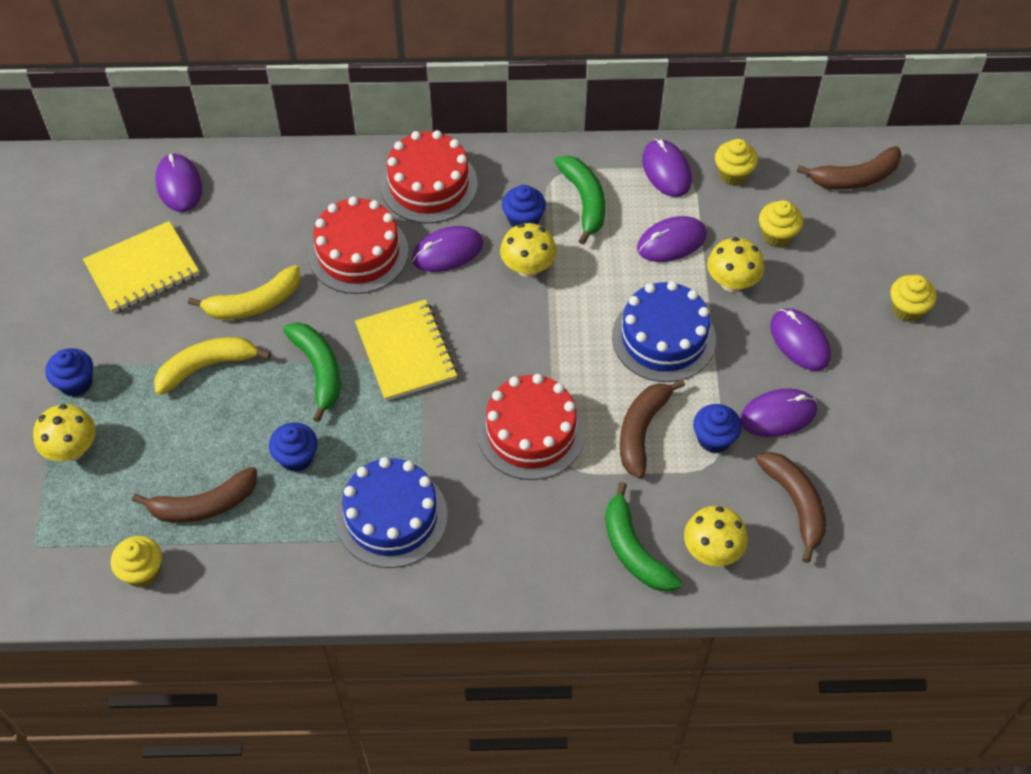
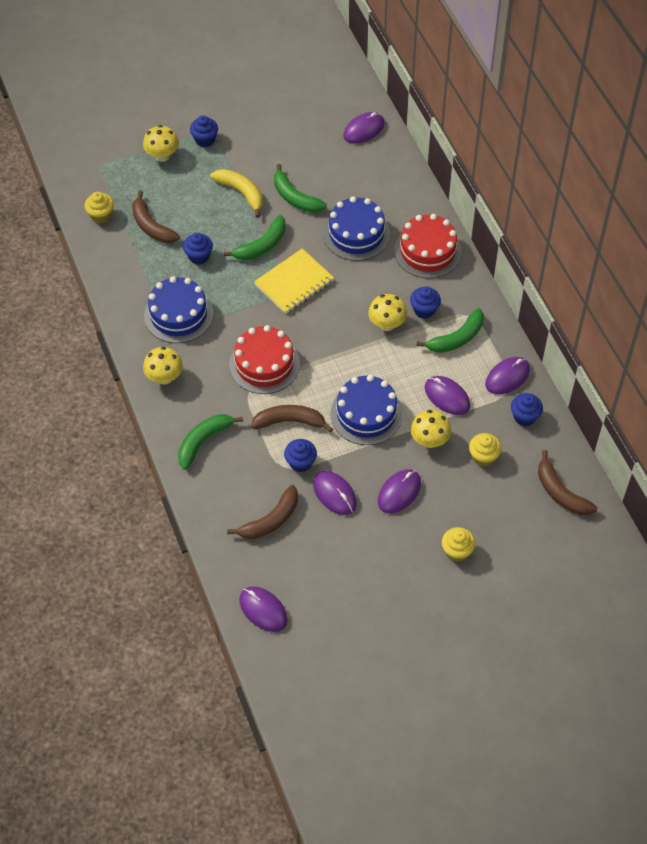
camera: 70 degrees right, 0 degrees up
yellow notebook [83,221,199,313] -> none
yellow banana [188,265,301,319] -> green banana [274,164,327,213]
red cake [308,197,409,294] -> blue cake [323,196,390,261]
purple mouse [412,226,483,272] -> purple mouse moved to [239,586,288,632]
yellow mushroom [684,506,748,566] -> yellow mushroom moved to [143,347,183,385]
yellow cupcake [715,139,758,186] -> blue cupcake [511,393,543,426]

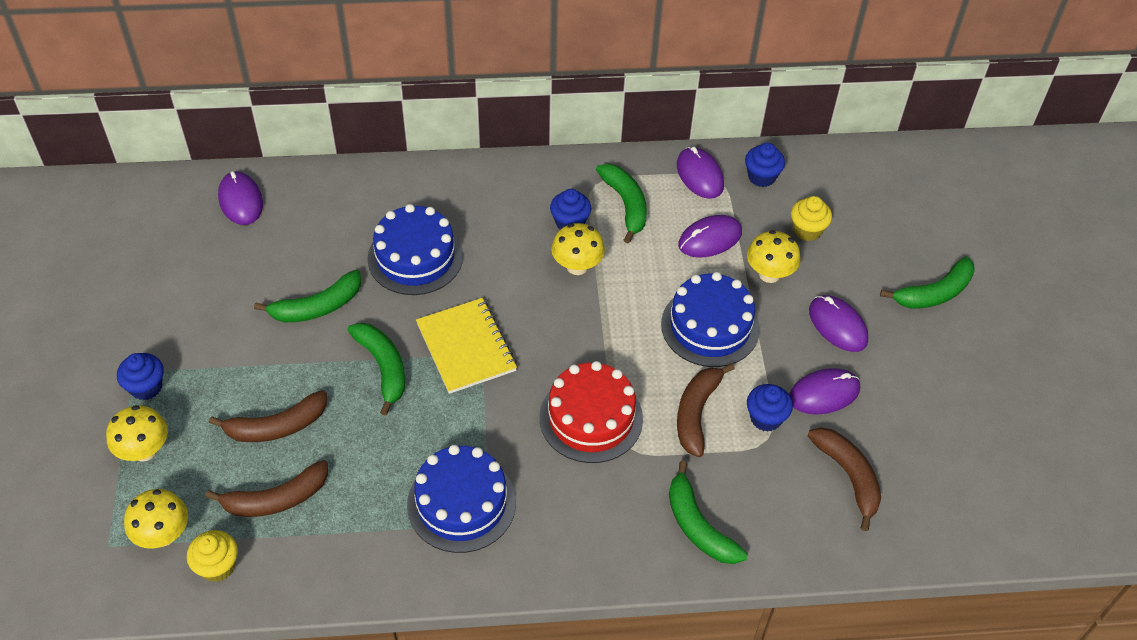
camera: 75 degrees left, 5 degrees down
yellow mushroom [143,347,183,385] -> yellow mushroom moved to [124,489,188,548]
blue cupcake [183,233,213,265] -> none
yellow banana [210,169,263,218] -> none
purple mouse [239,586,288,632] -> none
red cake [394,214,462,278] -> none
yellow cupcake [442,527,476,562] -> green banana [880,256,974,309]
brown banana [538,450,597,515] -> brown banana moved to [209,390,327,442]

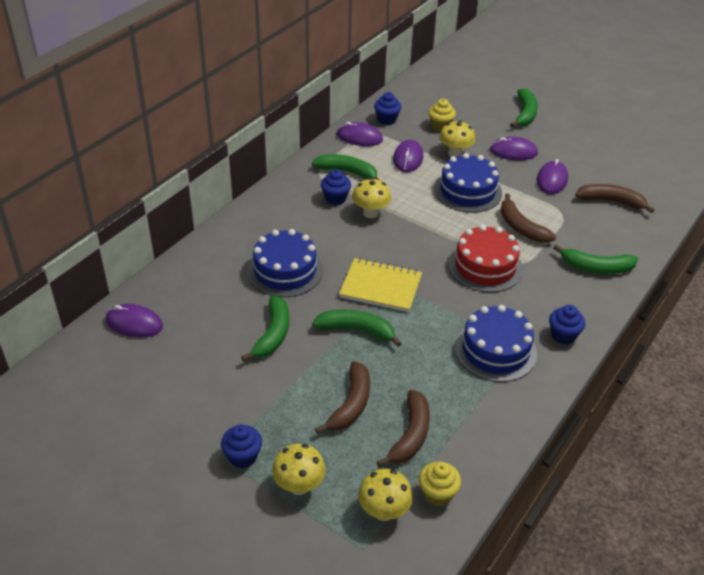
camera: 50 degrees left, 10 degrees down
blue cupcake [747,384,793,432] -> blue cupcake moved to [549,305,585,345]

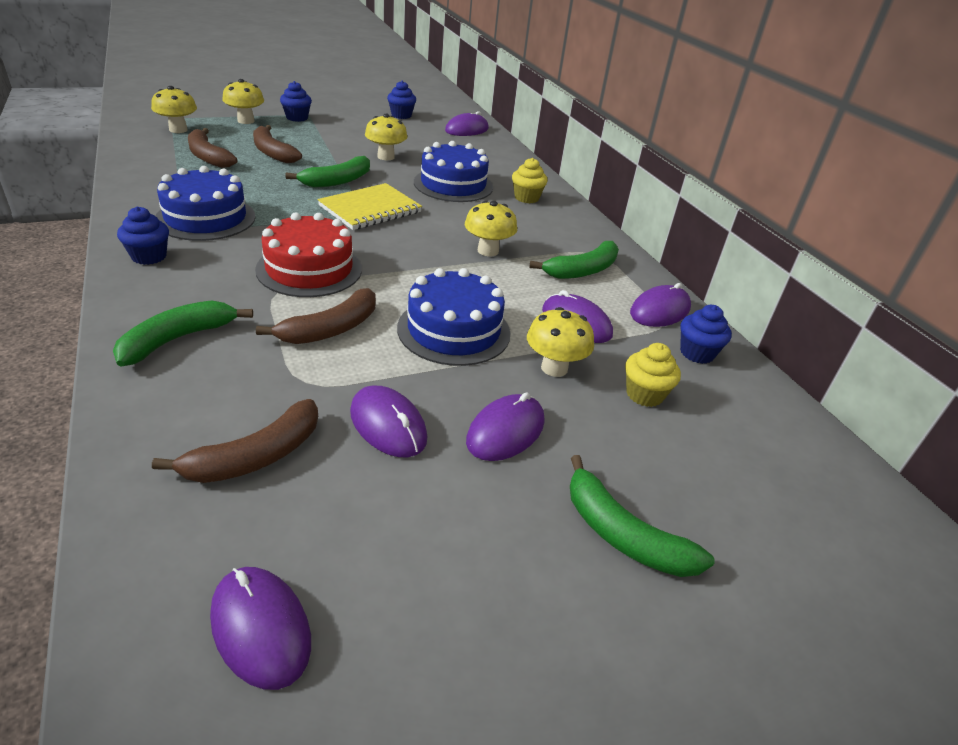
camera: 120 degrees right, 5 degrees down
green banana [241,296,289,361] -> yellow mushroom [365,114,407,160]
blue cupcake [321,169,351,205] -> blue cupcake moved to [387,81,416,119]
yellow cupcake [419,462,461,506] -> yellow cupcake moved to [512,158,548,203]
brown banana [500,193,556,243] -> brown banana turned 135 degrees clockwise [256,288,376,344]
none -> purple mouse [210,567,311,690]

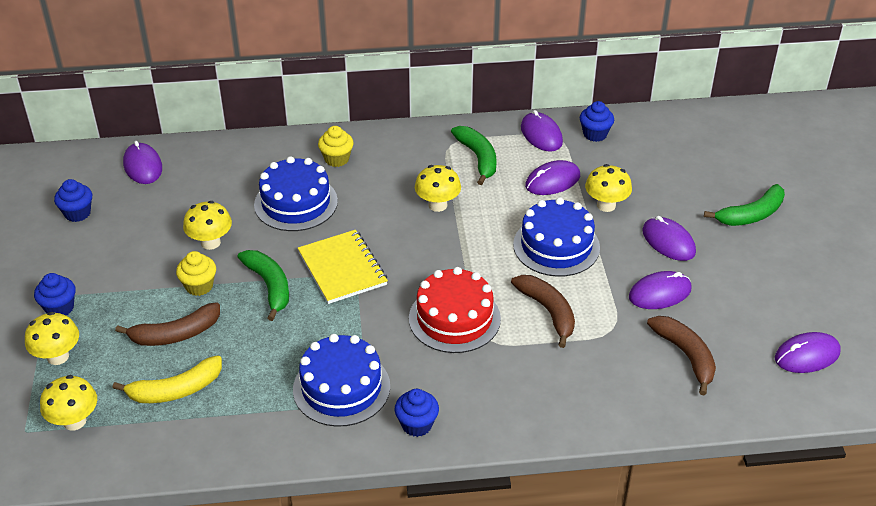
camera: 70 degrees left, 5 degrees up
green banana [113,300,253,367] -> none
brown banana [188,128,237,168] -> yellow banana [112,355,222,403]
yellow cupcake [625,343,681,407] -> yellow cupcake moved to [176,251,216,296]

